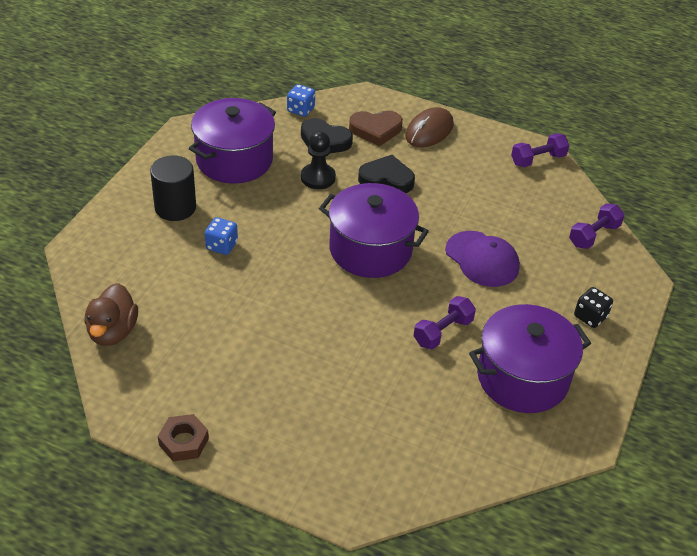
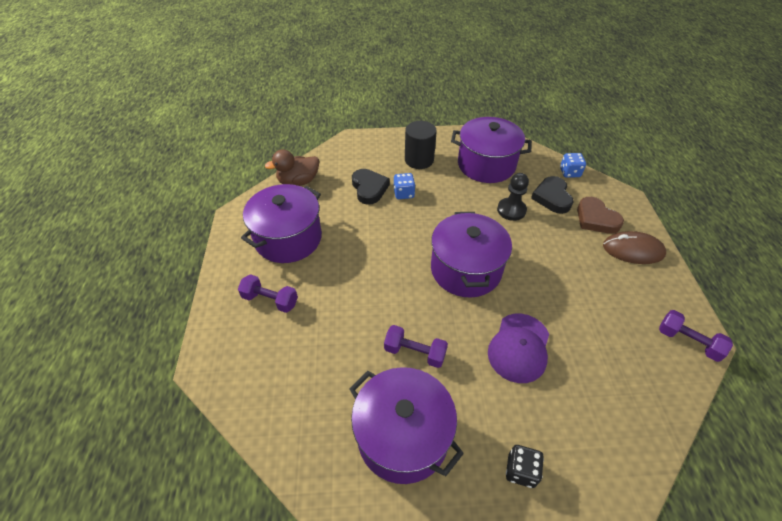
camera: 65 degrees right, 5 degrees up
brown nut [158,414,209,461] -> none
black heart [358,155,415,193] -> black heart moved to [352,169,390,205]
purple dumbbell [569,204,624,249] -> purple dumbbell moved to [238,274,298,313]
none -> purple pot [241,184,322,263]

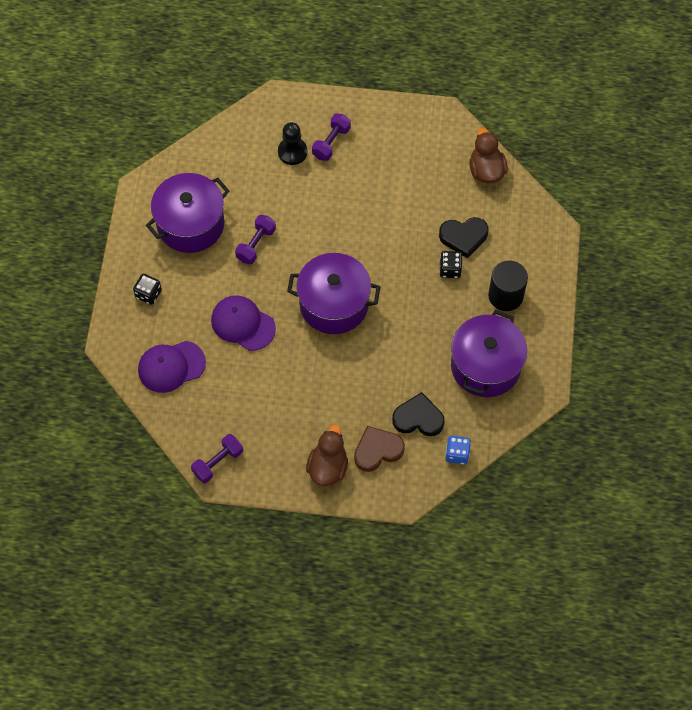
camera: 100 degrees right, 15 degrees up
purple pot [241,184,322,263] -> none
blue dice [393,173,415,199] -> black dice [439,251,463,278]
black pawn [497,173,529,221] -> black pawn moved to [278,122,307,165]
brown mouse [603,231,666,264] -> brown duck [306,424,348,486]
none -> purple cap [138,341,206,393]

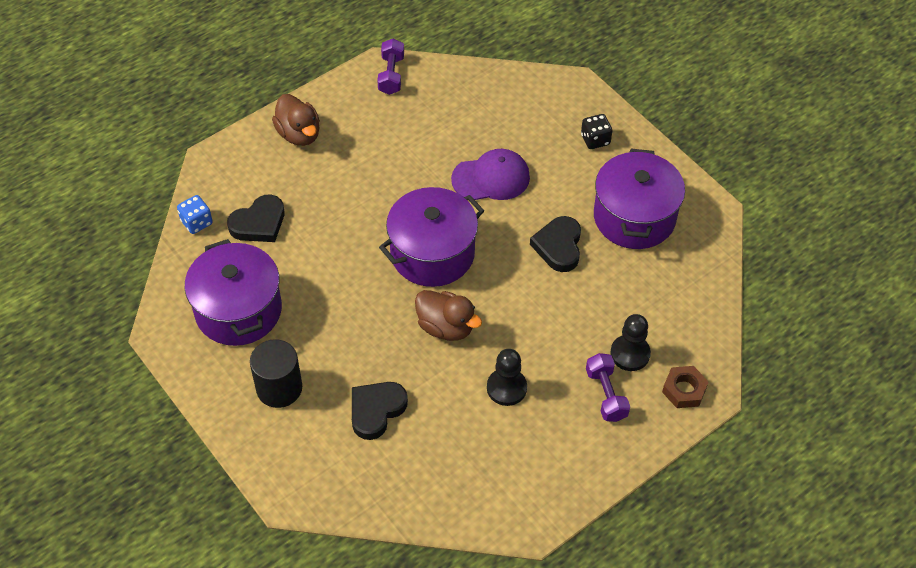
camera: 135 degrees right, 10 degrees down
purple cap [138,341,206,393] -> none
purple dumbbell [235,215,276,264] -> black heart [530,216,581,272]
brown heart [354,426,405,472] -> none
black dice [439,251,463,278] -> none
brown duck [469,128,508,183] -> brown duck moved to [415,290,482,341]
none -> black pawn [487,349,527,406]
none -> brown nut [662,366,708,408]

